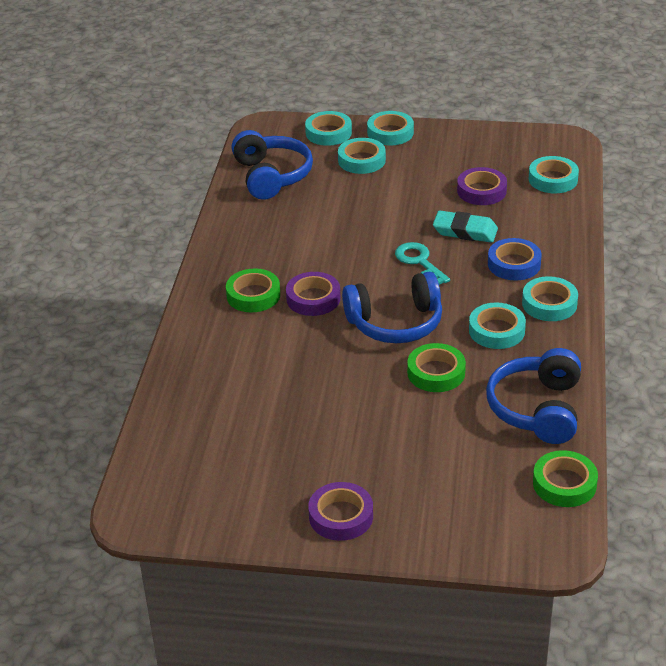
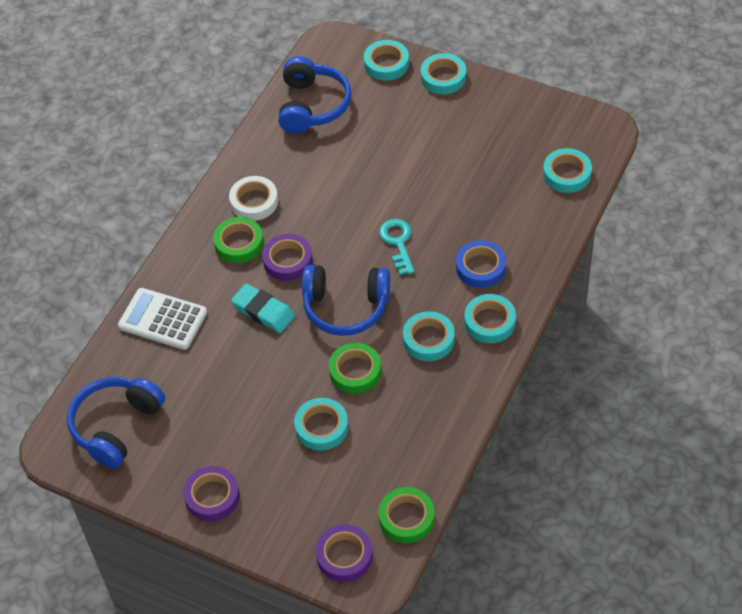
camera: 20 degrees right, 15 degrees up
turquoise tape [338,138,386,174] -> turquoise tape moved to [294,398,348,451]
turquoise eraser [433,211,498,243] -> turquoise eraser moved to [231,283,295,333]
purple tape [457,167,507,205] -> purple tape moved to [316,524,373,582]
blue headphones [486,348,581,444] -> blue headphones moved to [67,377,165,468]
none -> white calculator [118,288,207,350]
none -> white tape [229,176,278,221]

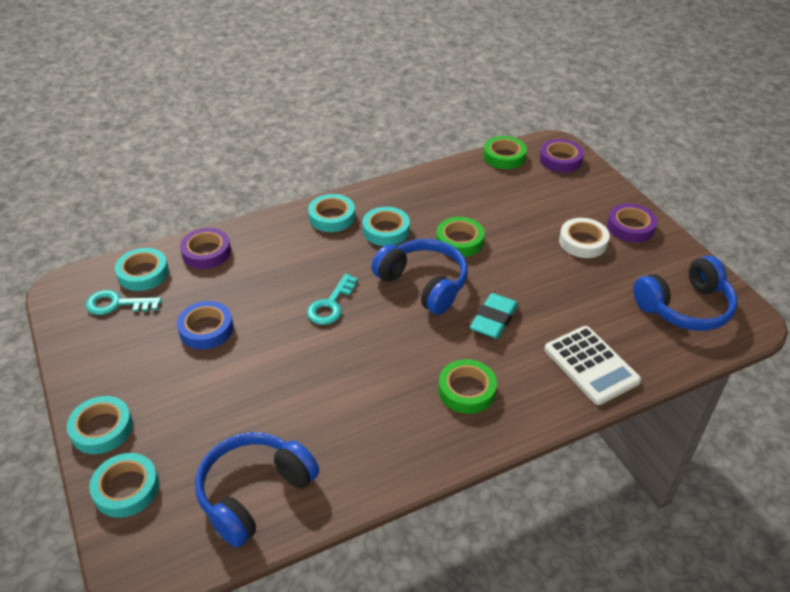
camera: 145 degrees left, 10 degrees down
white tape [229,176,278,221] -> white tape moved to [559,218,610,258]
turquoise eraser [231,283,295,333] -> turquoise eraser turned 45 degrees clockwise [470,293,518,339]
purple tape [262,234,313,281] -> purple tape moved to [180,228,231,269]
turquoise tape [294,398,348,451] -> none
blue tape [456,240,506,288] -> blue tape moved to [177,301,233,349]
none -> turquoise key [86,290,162,315]

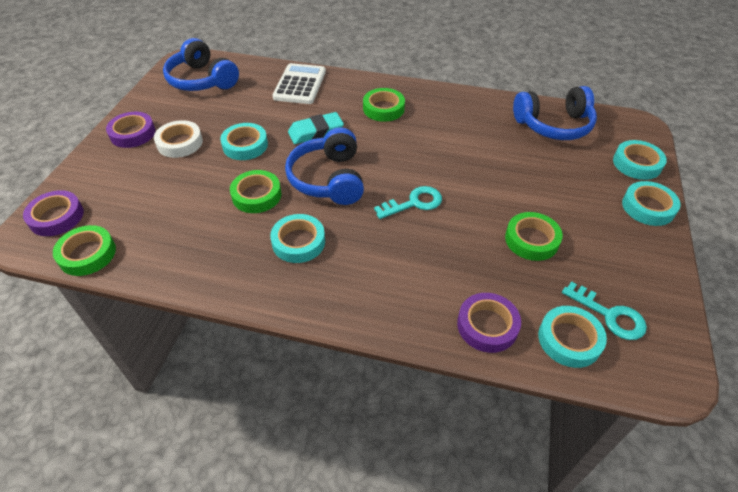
camera: 140 degrees left, 5 degrees up
blue tape [177,301,233,349] -> green tape [505,212,563,261]
turquoise tape [308,194,355,232] -> turquoise tape moved to [220,123,268,160]
blue headphones [633,256,737,331] -> blue headphones turned 150 degrees counterclockwise [163,38,239,91]

